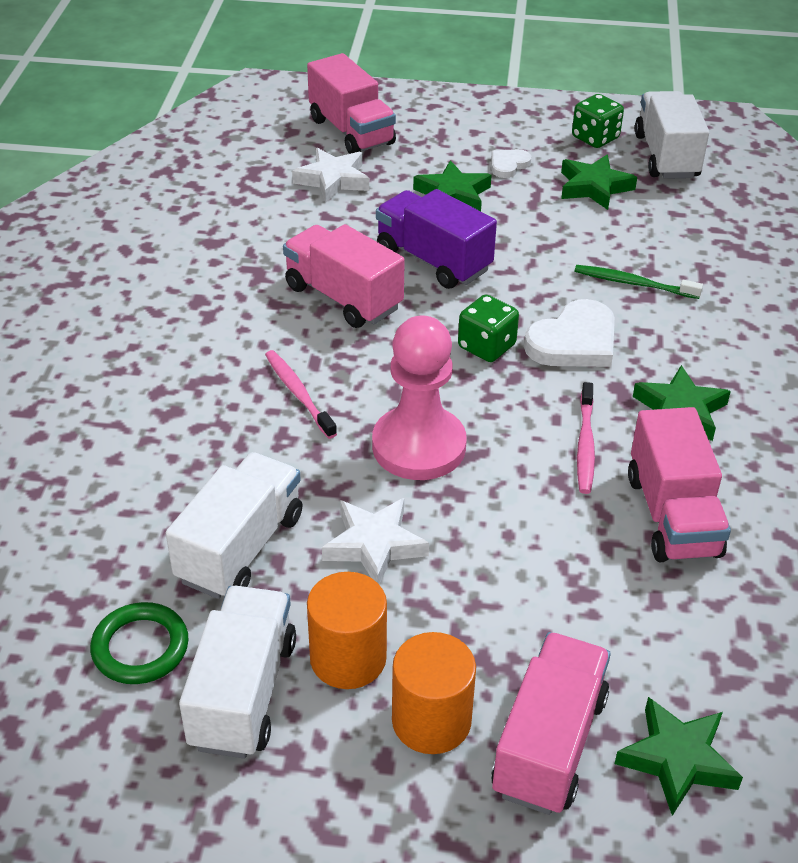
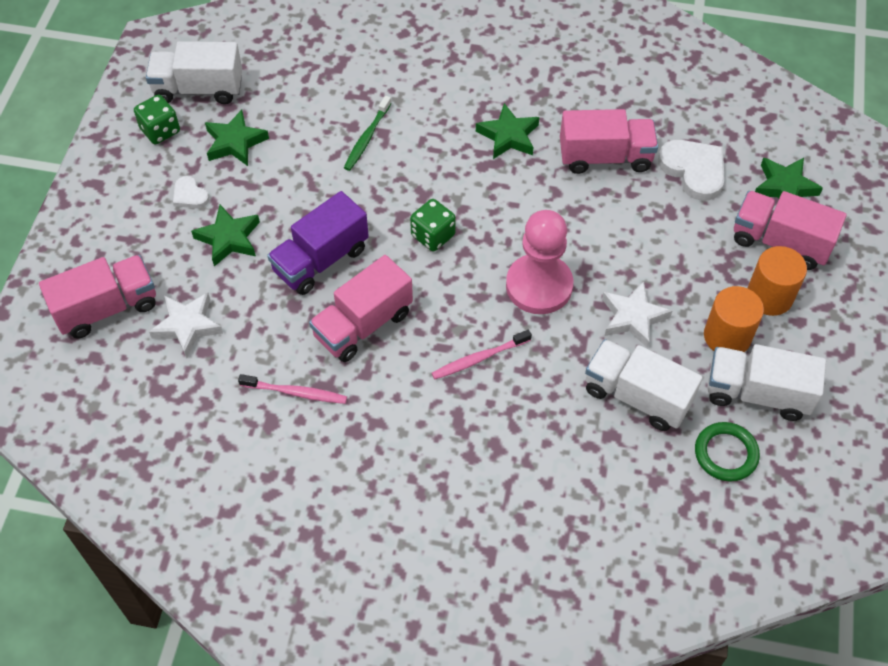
camera: 85 degrees left, 15 degrees up
white heart [524,299,615,367] -> white heart moved to [658,140,725,201]
pink toothbrush [577,382,595,494] -> pink toothbrush moved to [238,374,347,404]

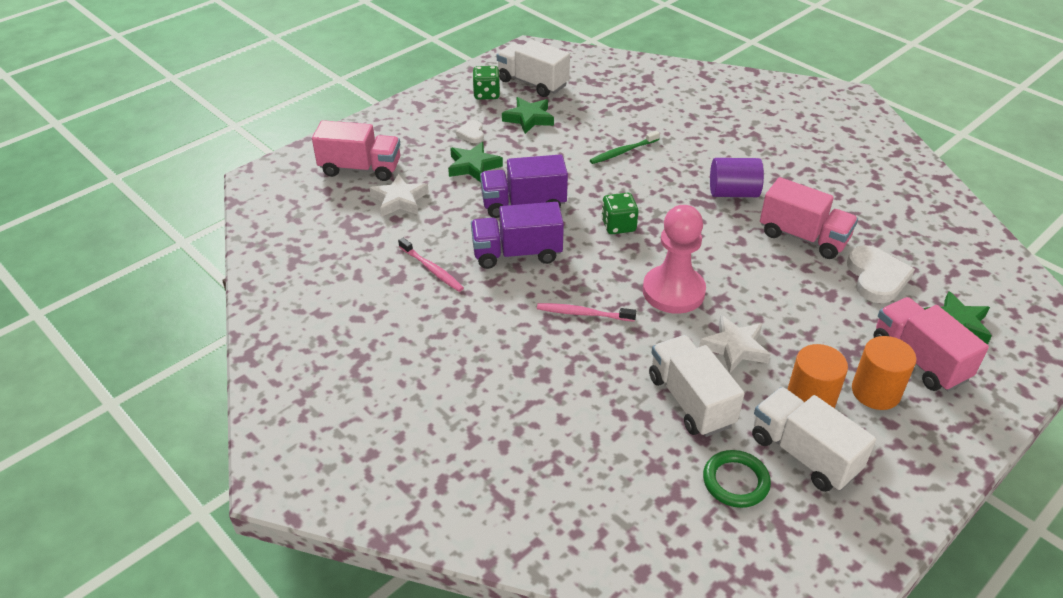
camera: 35 degrees right, 15 degrees down
pink truck [309,255,413,362] -> purple truck [471,202,564,269]
green star [476,103,539,159] -> purple cylinder [710,158,764,197]

